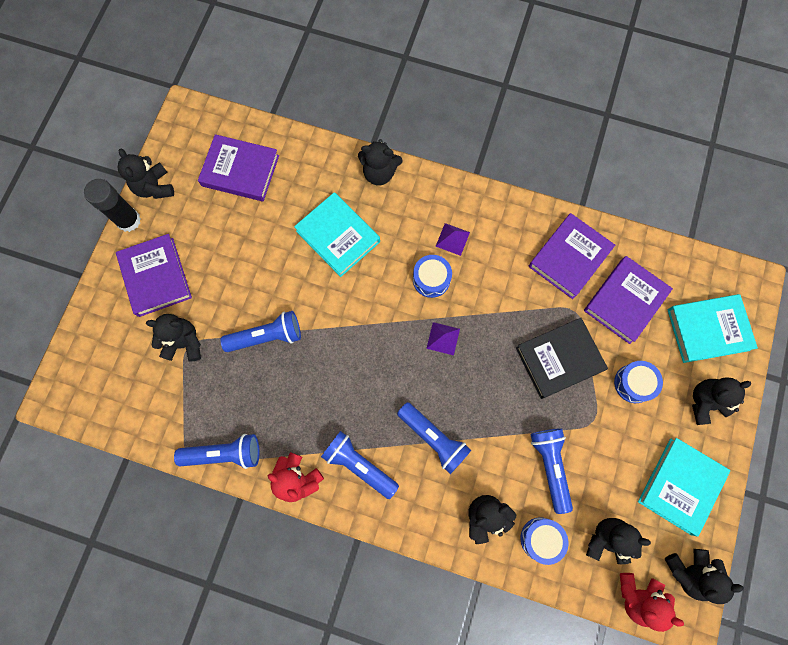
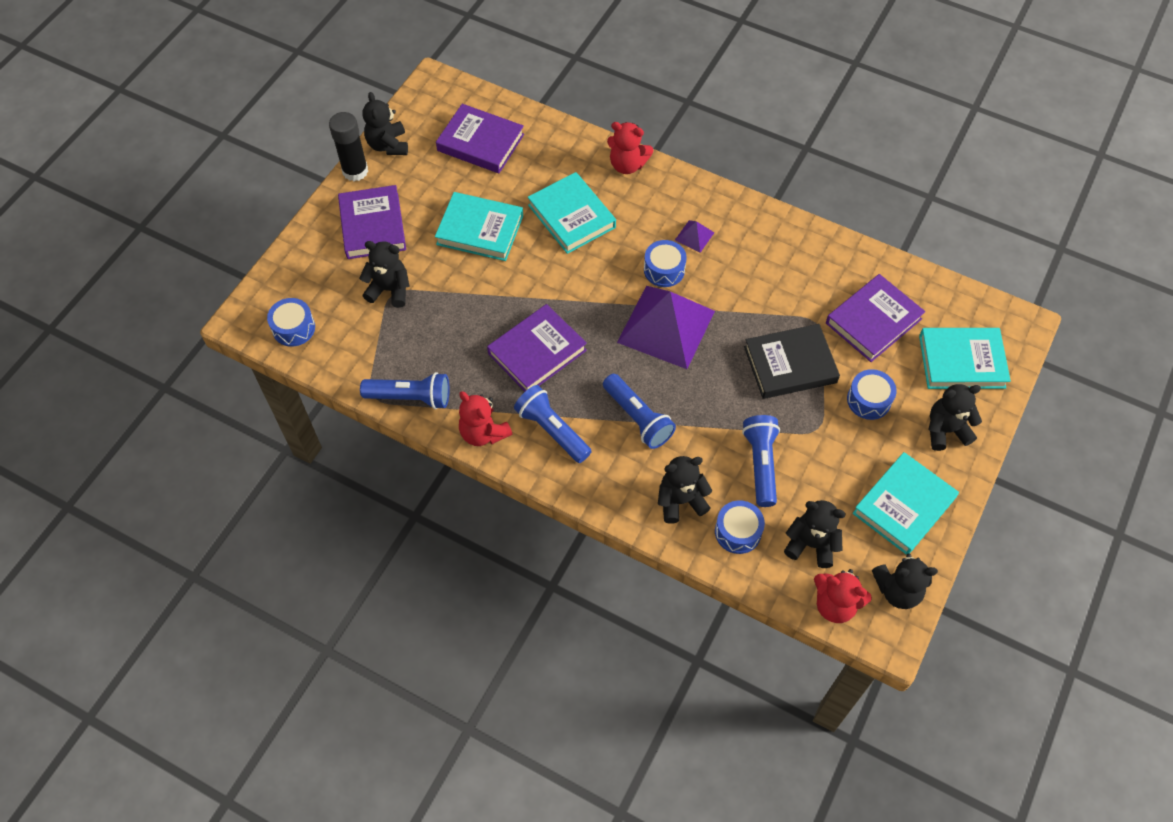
camera: 10 degrees right, 15 degrees down
blue flashlight [220,311,301,352] -> none
black teddy bear [358,139,402,185] -> red teddy bear [607,122,653,174]
purple pyramid [426,322,460,355] -> purple pyramid [617,286,715,369], size x2.44
purple book [529,213,615,299] -> purple book moved to [487,304,587,392]
none -> blue drum [267,298,315,347]
none -> turquoise book [435,192,523,261]

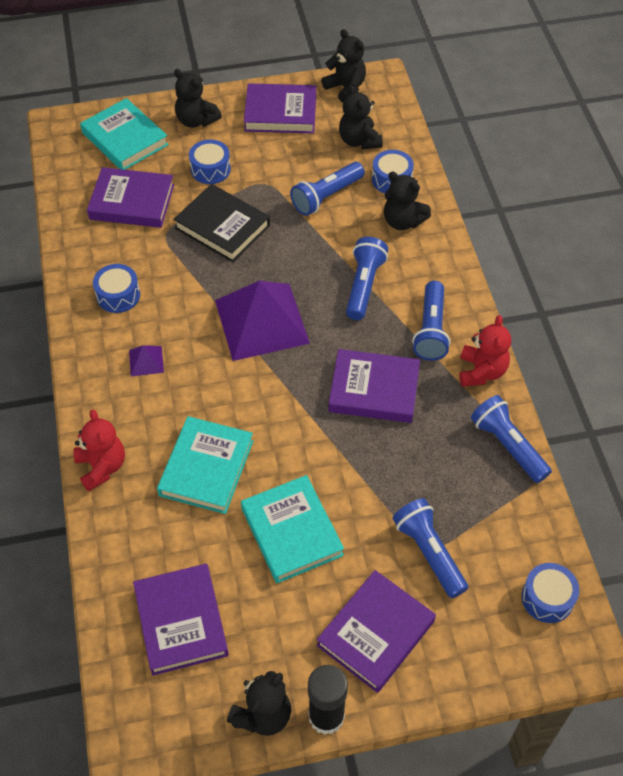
camera: 130 degrees left, 5 degrees down
black teddy bear [359,241,410,308] -> blue flashlight [393,498,468,598]
blue drum [644,240,687,287] -> blue drum moved to [93,264,140,313]
red teddy bear [814,569,872,623] -> none
turquoise book [853,452,959,555] -> purple book [244,83,316,134]

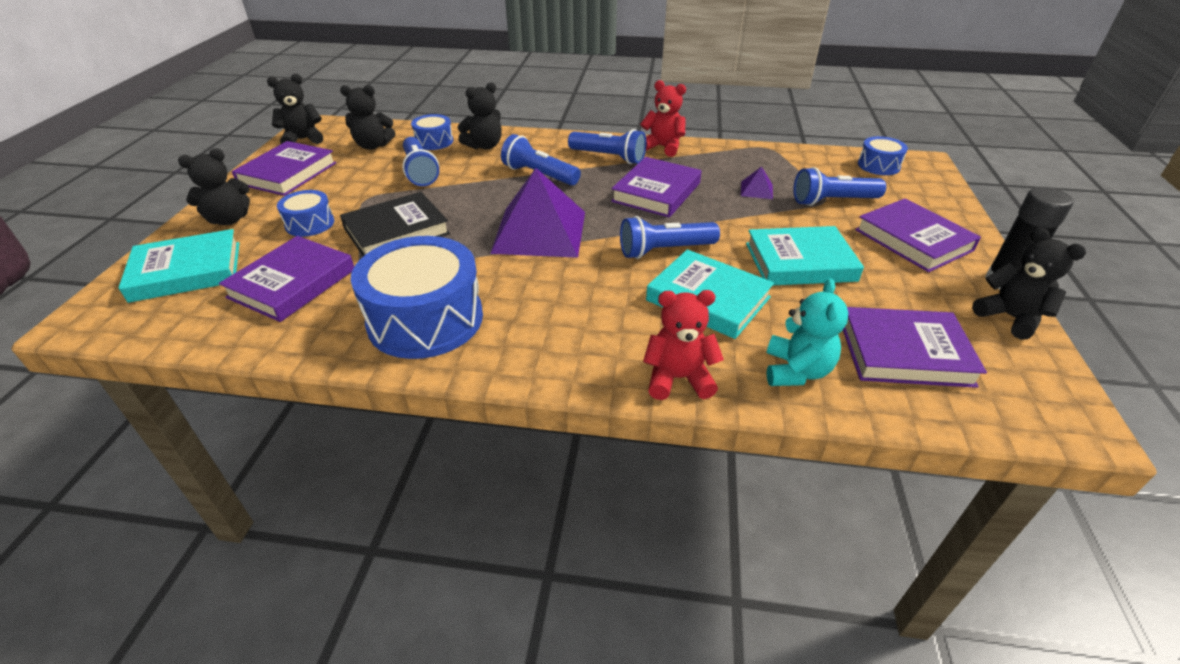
camera: 70 degrees left, 15 degrees down
blue drum [93,264,140,313] -> blue drum [351,236,483,359], size x2.00
purple pyramid [129,345,164,377] -> purple pyramid moved to [741,166,773,199]
blue flashlight [471,395,552,483] -> blue flashlight moved to [620,216,720,259]
none -> turquoise teddy bear [766,279,848,386]

